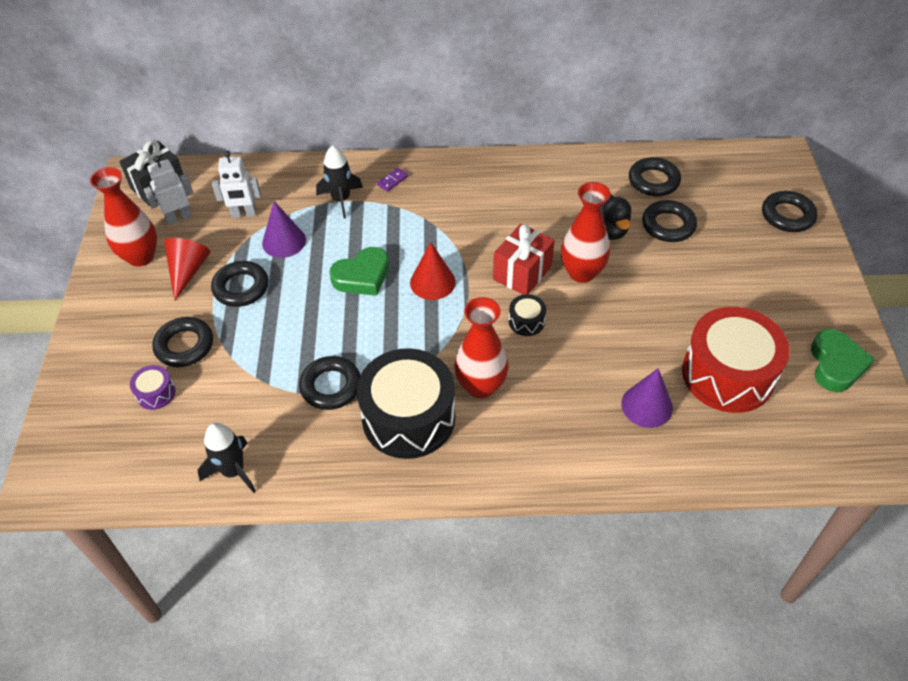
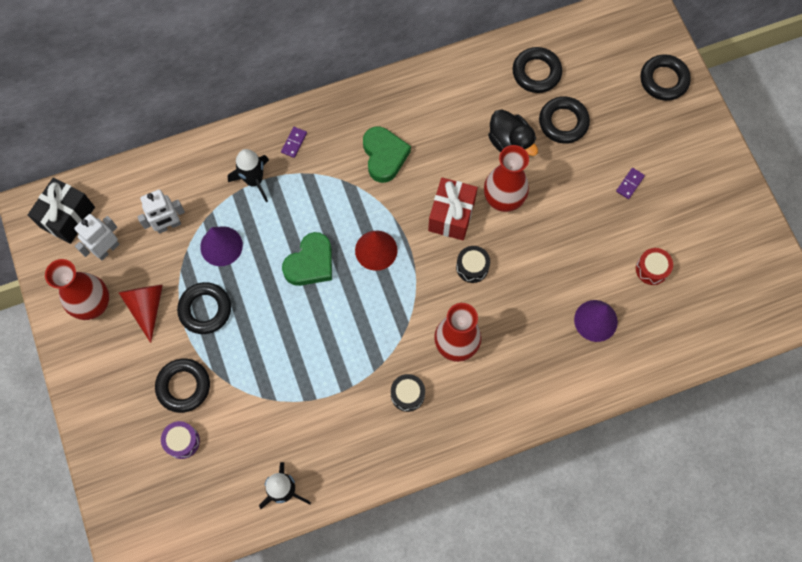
camera: 20 degrees left, 20 degrees up
black ring [299,356,360,410] -> none
black drum [357,348,455,459] -> black drum [391,374,425,412], size x0.42
red drum [682,307,790,413] -> red drum [636,248,673,285], size x0.42
green heart [811,329,875,392] -> green heart moved to [363,127,411,183]
none -> purple domino [616,168,645,199]

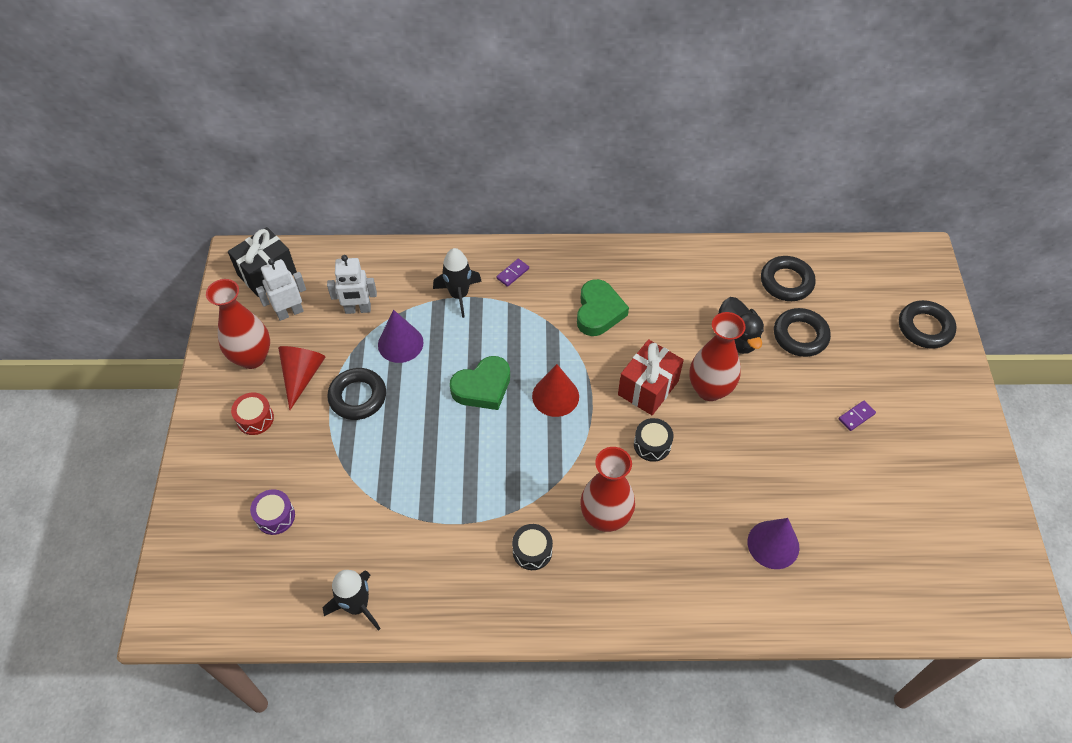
camera: 20 degrees right, 15 degrees down
black ring [155,359,210,413] -> none
red drum [636,248,673,285] -> red drum moved to [231,392,274,435]

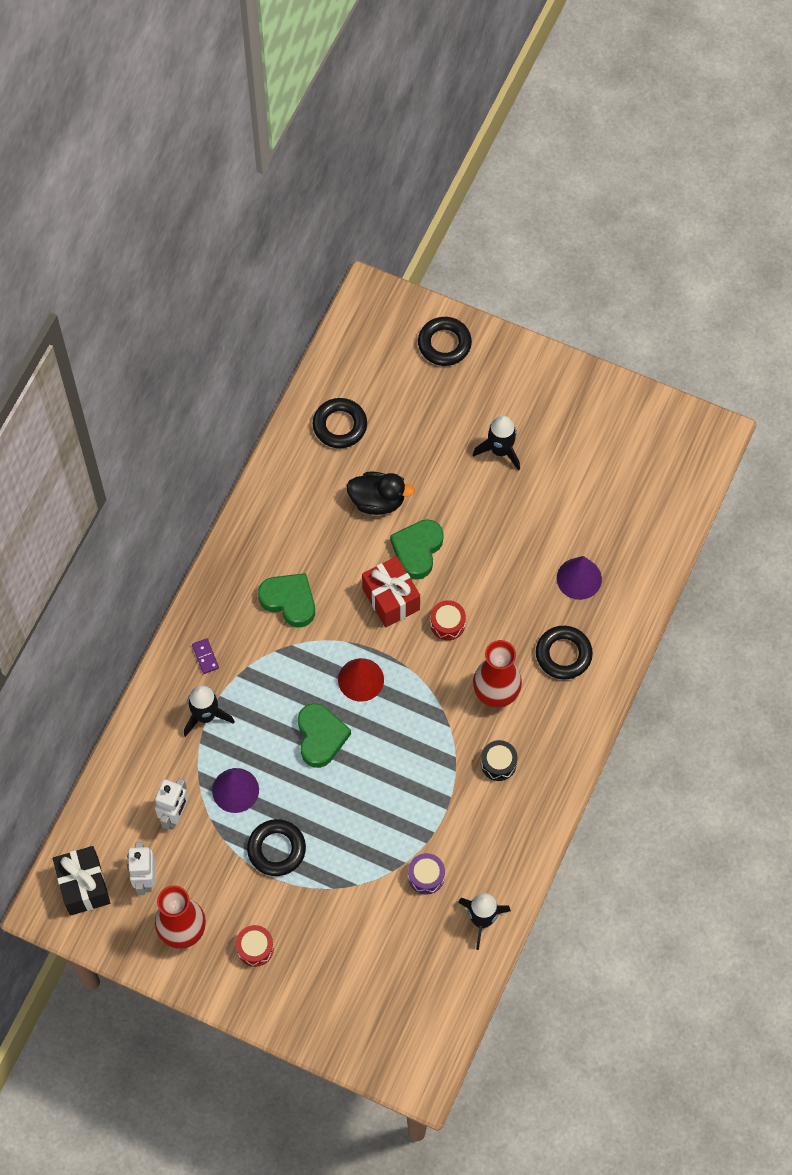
camera: 65 degrees left, 10 degrees up
purple drum [250,489,295,535] -> purple drum moved to [408,853,445,894]
red cone [278,346,325,410] -> none
black drum [634,418,674,462] -> red drum [430,600,466,640]
red vase [689,312,746,401] -> green heart [390,519,444,580]
black ring [774,308,831,357] -> black ring moved to [536,626,593,680]
purple domino [838,401,876,431] -> black rocket [473,416,520,471]

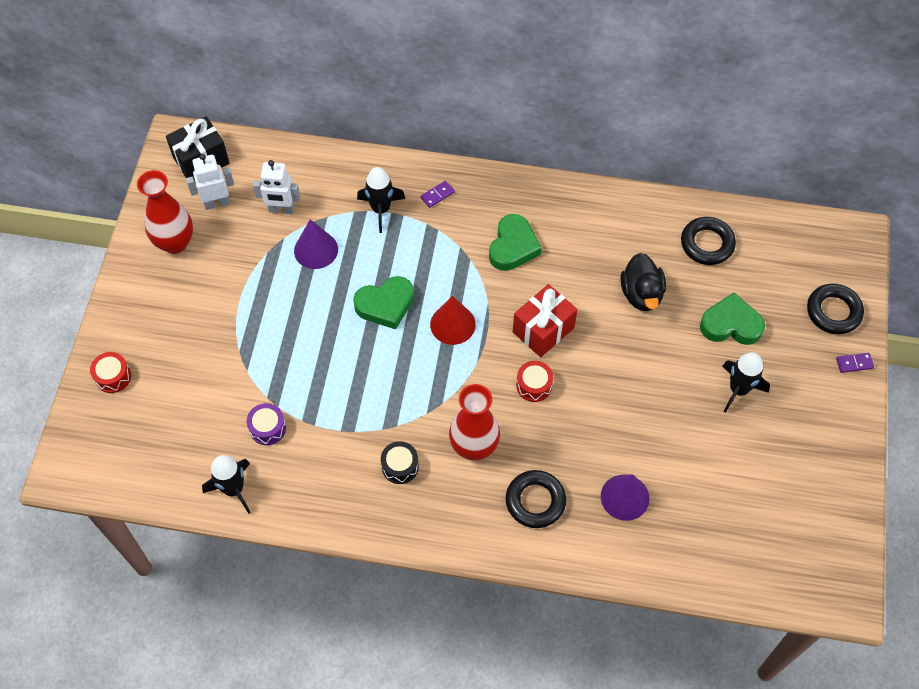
camera: 75 degrees right, 5 degrees down
red drum [236,925,274,967] -> red drum moved to [90,352,131,393]
black ring [247,819,306,876] -> none
green heart [390,519,444,580] -> green heart moved to [700,293,765,345]
none -> purple domino [836,353,874,373]

